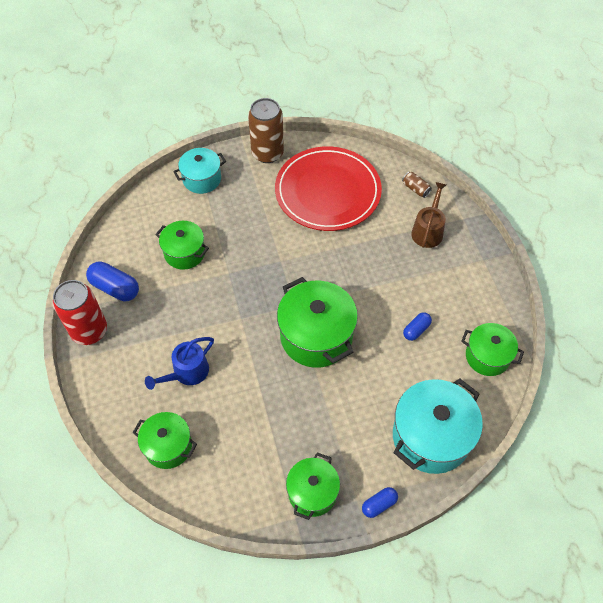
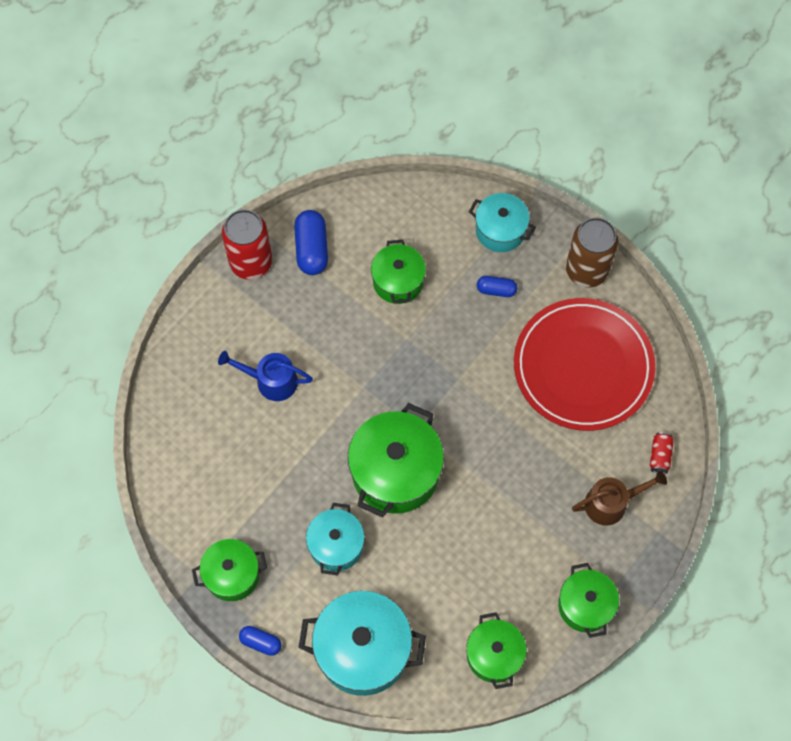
camera: 55 degrees right, 10 degrees up
green pot [133,412,197,469] -> green pot moved to [558,563,619,638]
brown can [402,172,432,198] -> red can [650,432,674,474]
blue capsule [403,312,432,341] -> blue capsule moved to [477,276,518,297]
none -> turquoise pot [306,503,365,576]

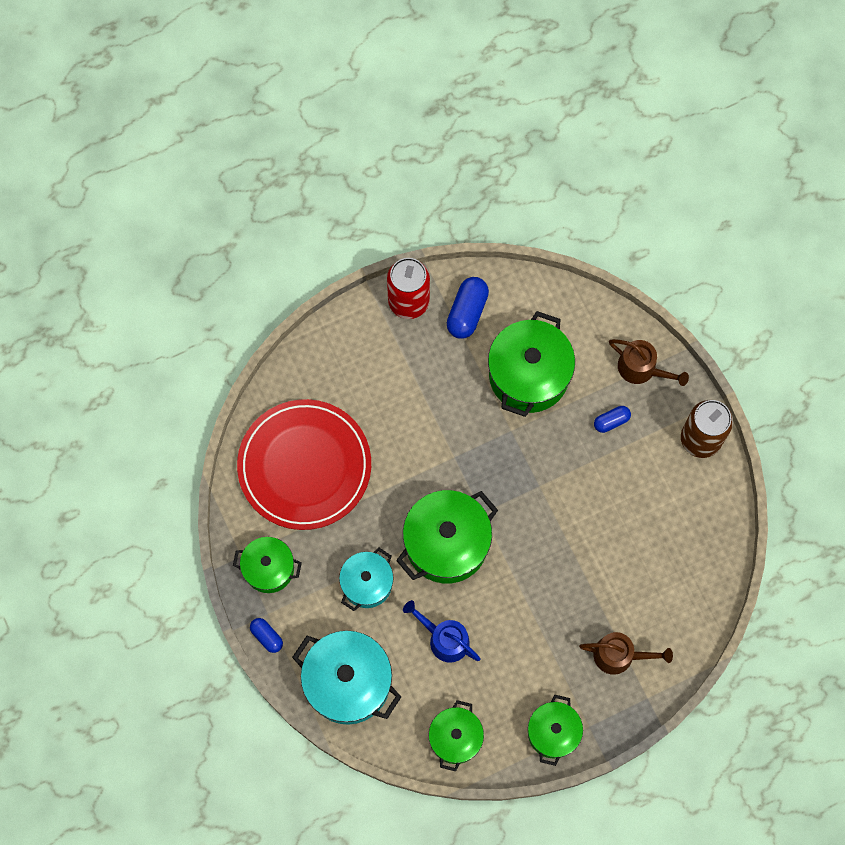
camera: 25 degrees right, 5 degrees up
blue watering can [218,351,313,401] -> blue watering can moved to [403,600,481,663]
green pot [371,240,426,304] -> green pot [488,311,575,417], size x1.65
turquoise pot [469,193,536,252] -> brown watering can [609,339,689,386]
blue capsule [477,276,518,297] -> blue capsule turned 60 degrees counterclockwise [594,406,631,433]
red plate [514,298,655,431] -> red plate moved to [237,399,371,530]
red can [650,432,674,474] -> none

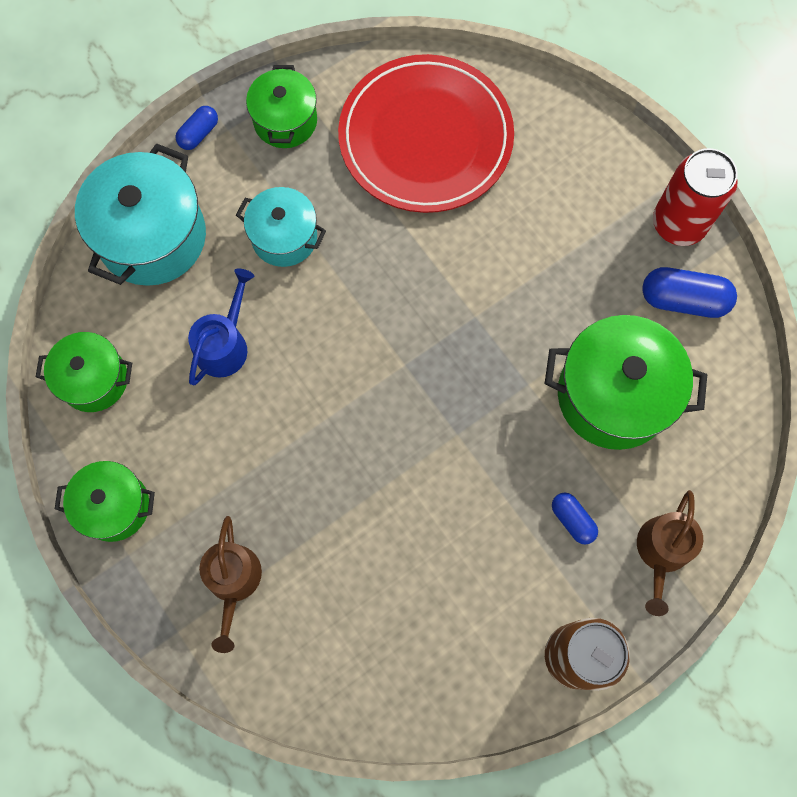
camera: 80 degrees right, 0 degrees up
green pot [396,490,498,584] -> none

